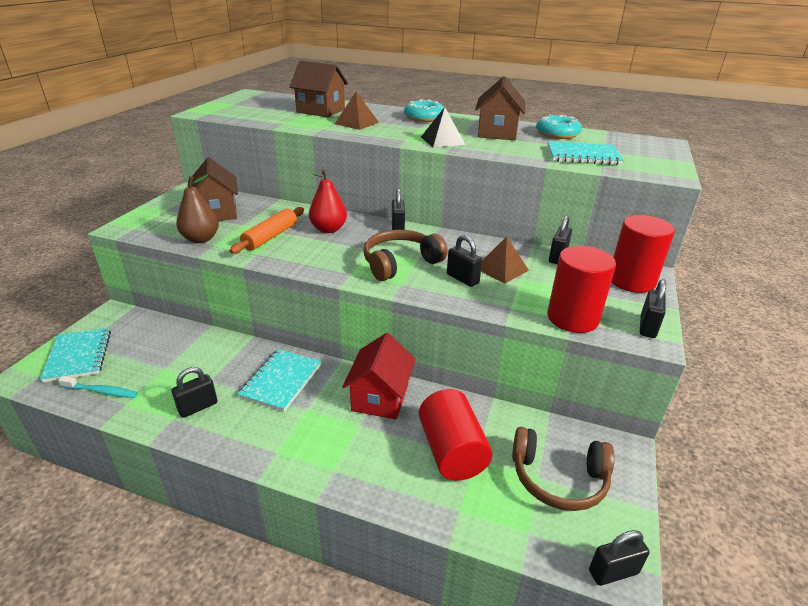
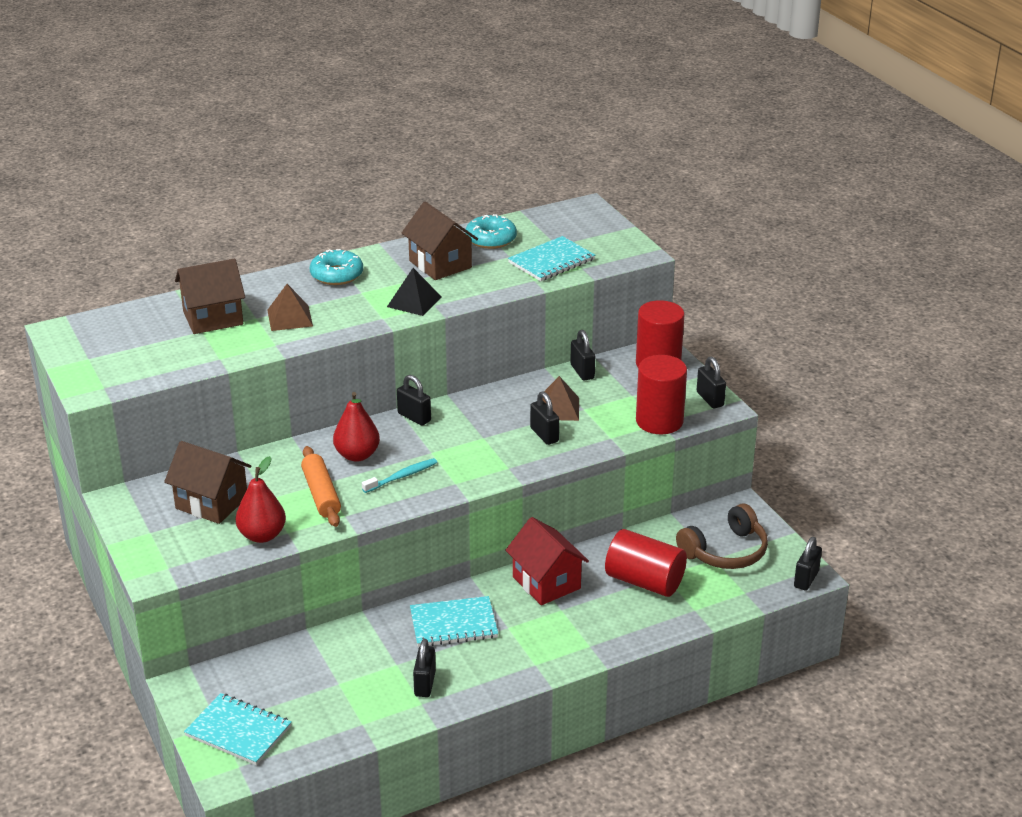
camera: 45 degrees left, 0 degrees up
turquoise toothbrush [58,376,138,398] -> turquoise toothbrush moved to [362,458,437,493]
brown pear [176,174,219,243] -> red pear [236,456,286,543]
turquoise notebook [238,349,321,412] -> turquoise notebook turned 75 degrees counterclockwise [410,596,498,647]
brown headphones [363,230,448,281] -> none
black padlock [447,235,482,287] -> black padlock turned 60 degrees clockwise [530,391,559,445]

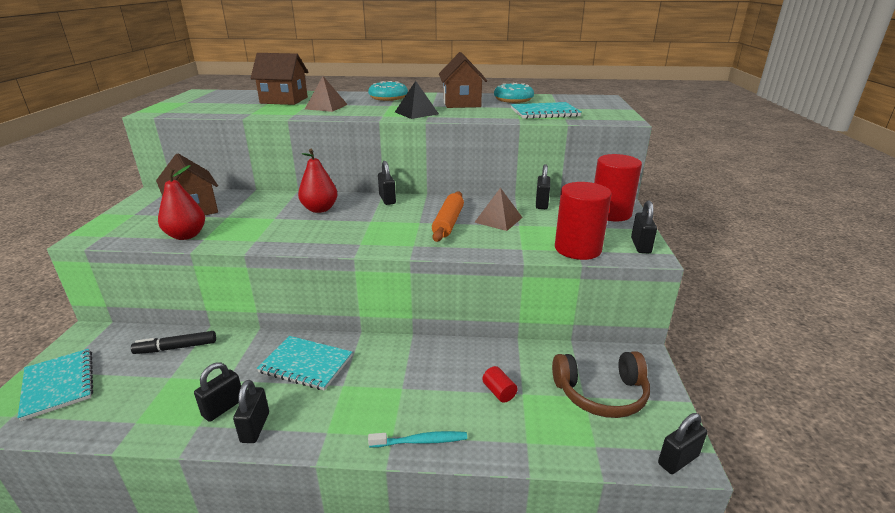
camera: 30 degrees right, 5 degrees down
orange rolling pin [301,446,341,527] -> orange rolling pin moved to [432,191,464,242]
turquoise toothbrush [362,458,437,493] -> turquoise toothbrush moved to [368,431,467,447]
red house [505,517,589,605] -> none
black padlock [530,391,559,445] -> black padlock moved to [233,380,269,443]
red cylinder [605,529,687,597] -> red cylinder [482,366,518,403], size x0.43
none -> black marker [131,331,216,354]

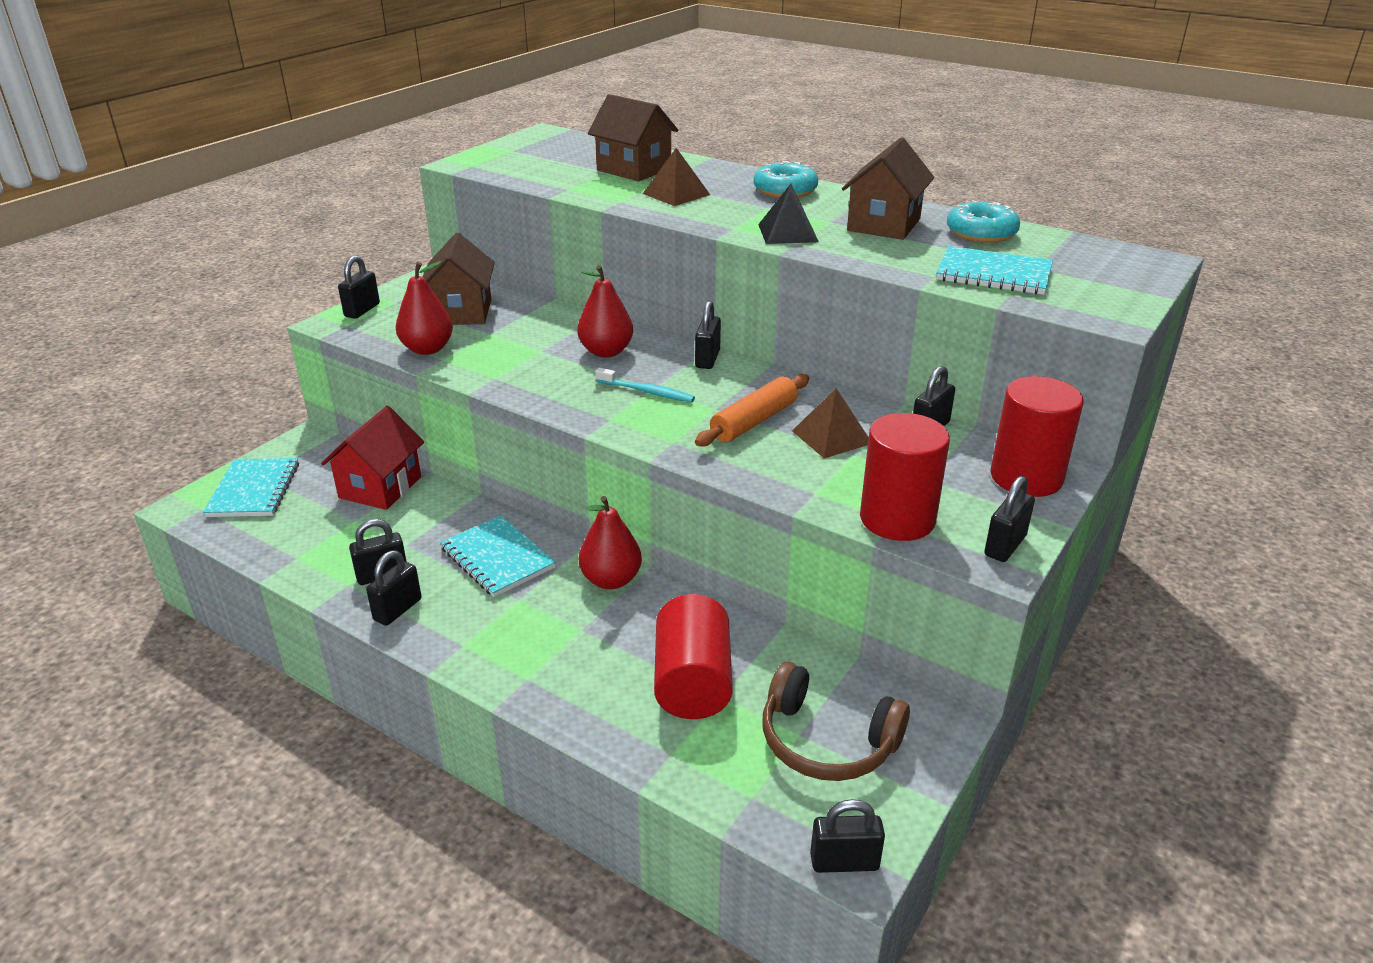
camera: 30 degrees right, 5 degrees up
black marker [131,331,216,354] -> red house [321,406,424,510]
turquoise toothbrush [368,431,467,447] -> turquoise toothbrush moved to [595,368,695,403]
red cylinder [482,366,518,403] -> red cylinder [654,594,733,719], size x2.32
none -> black padlock [338,256,380,319]
none -> red pear [579,496,642,589]

